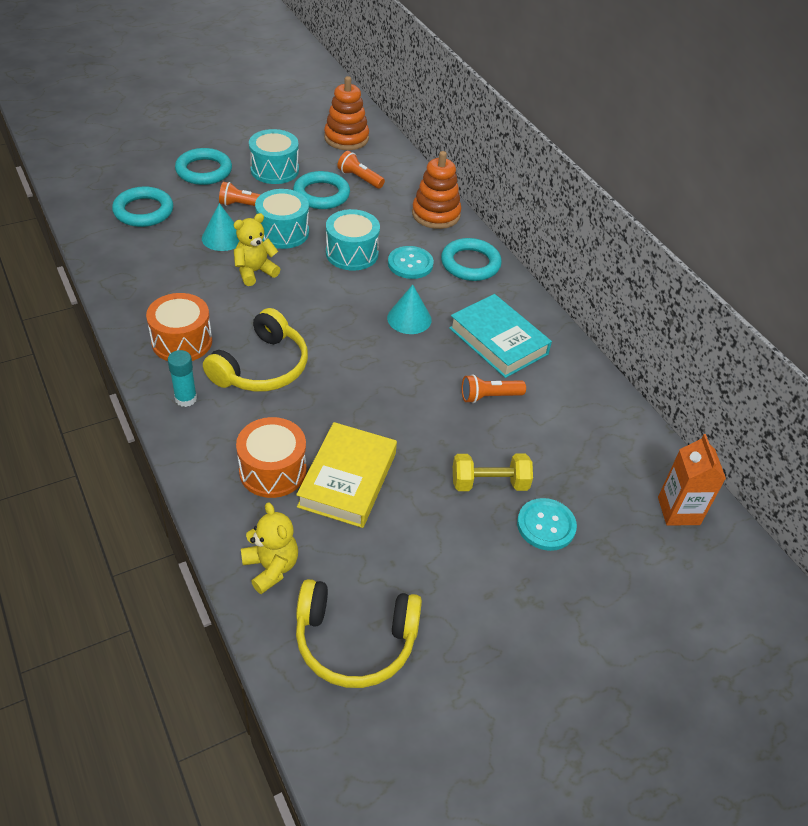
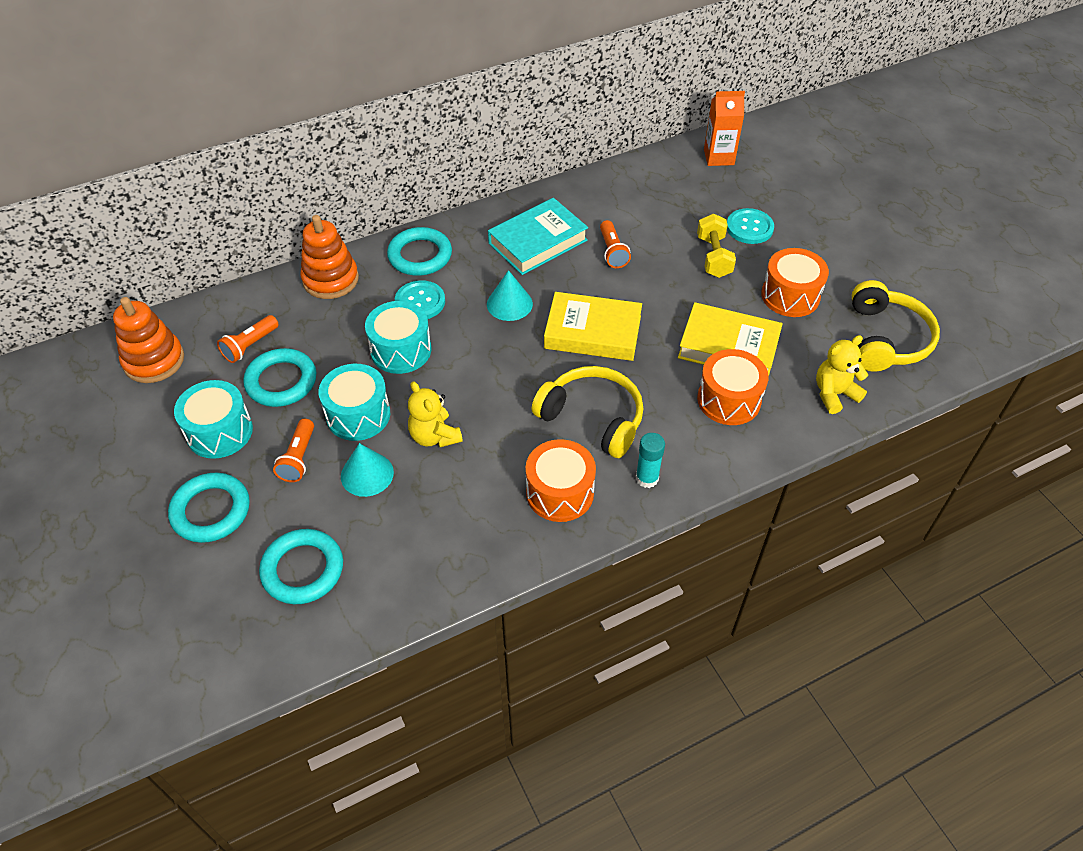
camera: 85 degrees left, 5 degrees up
none -> yellow book [544,292,642,361]
none -> orange drum [761,248,829,317]

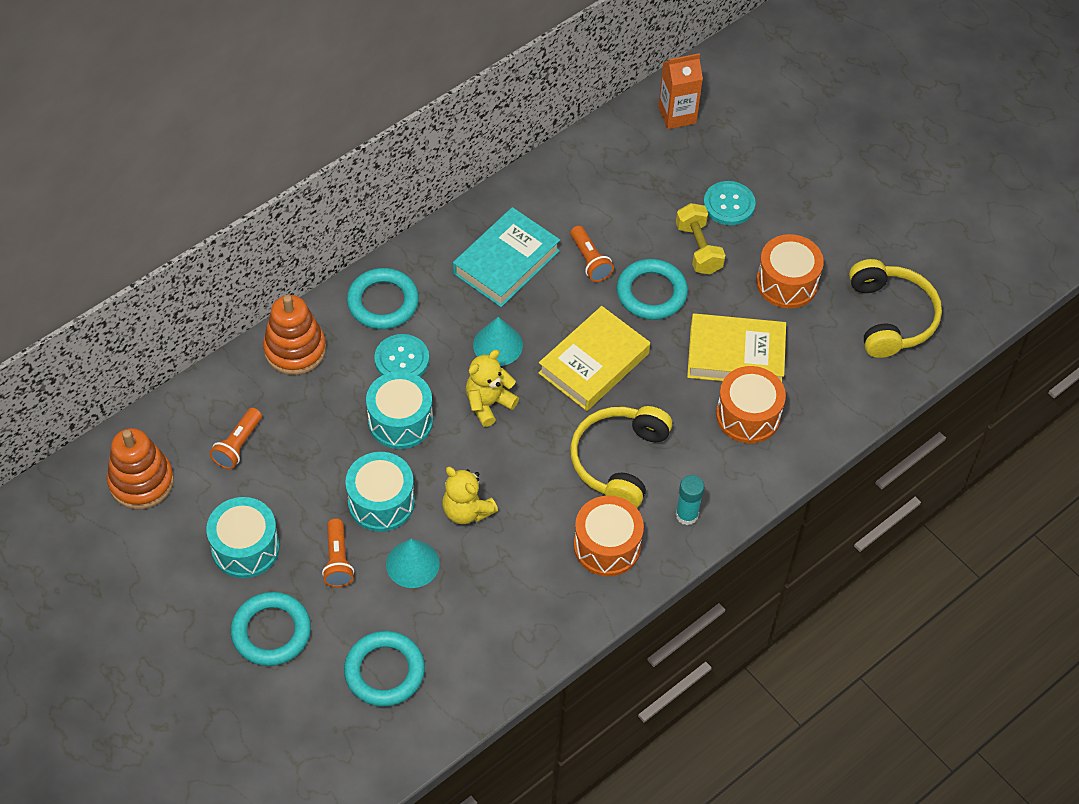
camera: 15 degrees left, 5 degrees up
turquoise ring [243,348,316,407] -> turquoise ring moved to [616,259,688,320]
yellow headphones [532,366,643,458] -> yellow headphones turned 90 degrees counterclockwise [570,406,673,508]
yellow book [544,292,642,361] -> yellow book turned 45 degrees counterclockwise [538,306,650,411]
yellow teddy bear [816,335,868,414] -> yellow teddy bear moved to [466,350,519,427]

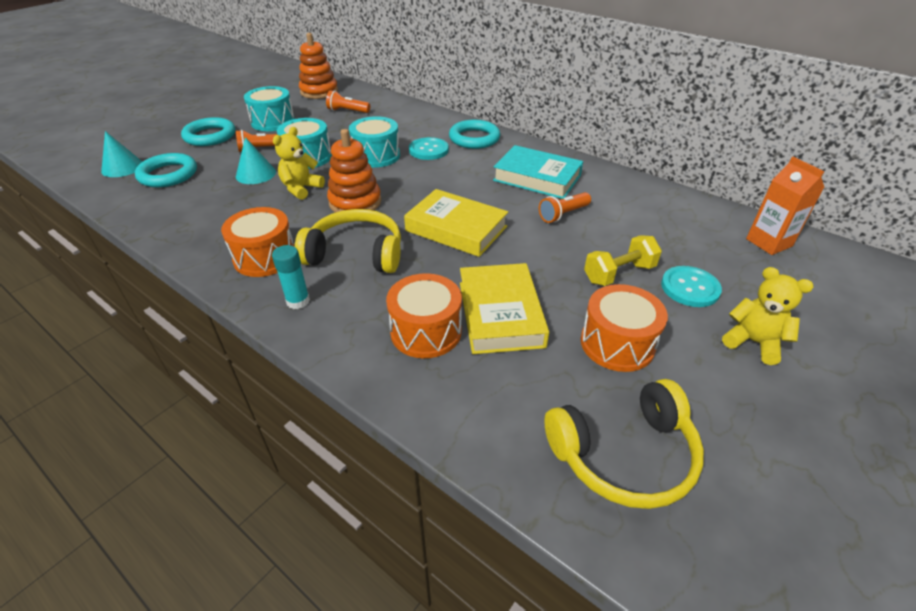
camera: 80 degrees right, 15 degrees down
orange stacking toy [263,295,326,375] -> orange stacking toy moved to [327,129,381,213]
yellow teddy bear [466,350,519,427] -> yellow teddy bear moved to [722,267,814,365]
turquoise cone [473,317,523,366] -> turquoise cone moved to [101,131,142,177]
turquoise ring [616,259,688,320] -> none

